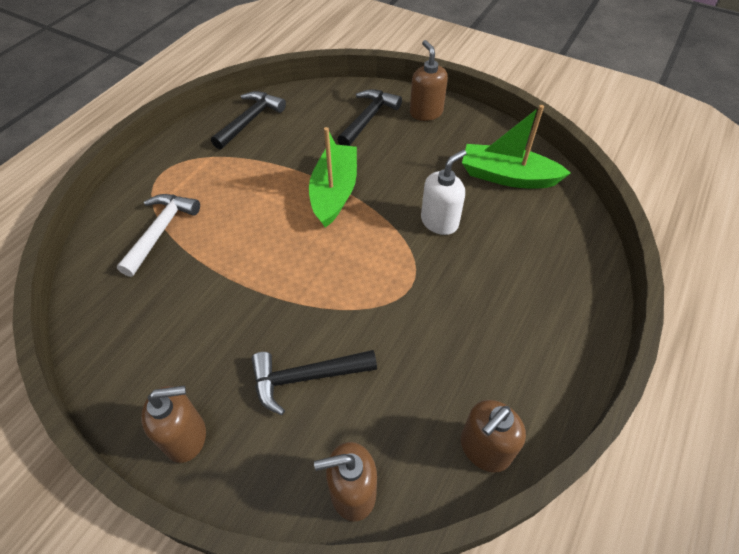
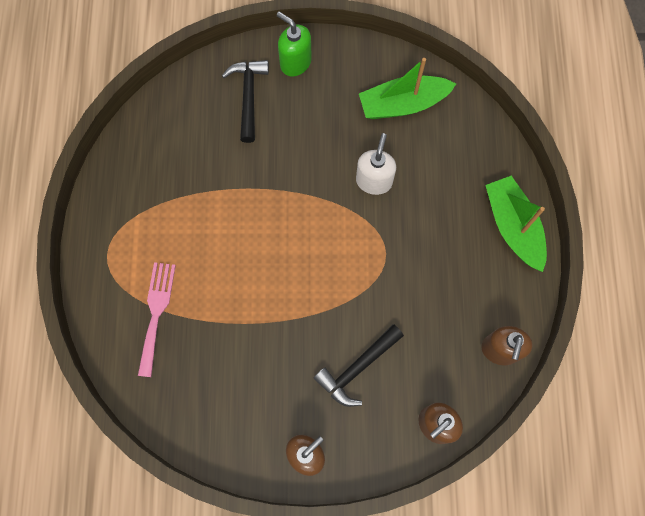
camera: 30 degrees left, 20 degrees up
white hammer [117,194,200,277] -> pink fork [138,262,176,377]
black hammer [211,91,286,150] -> none
green boat [309,127,357,228] -> green boat moved to [485,176,547,272]
brown soap dispenser [410,40,448,121] -> green soap dispenser [277,12,312,77]

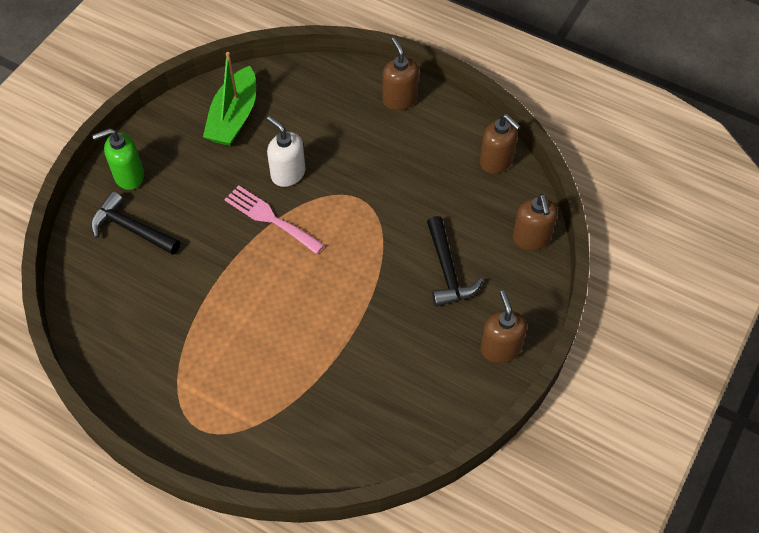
camera: 60 degrees left, 15 degrees down
pink fork [138,262,176,377] -> pink fork moved to [224,185,324,254]
green boat [485,176,547,272] -> brown soap dispenser [382,37,419,110]

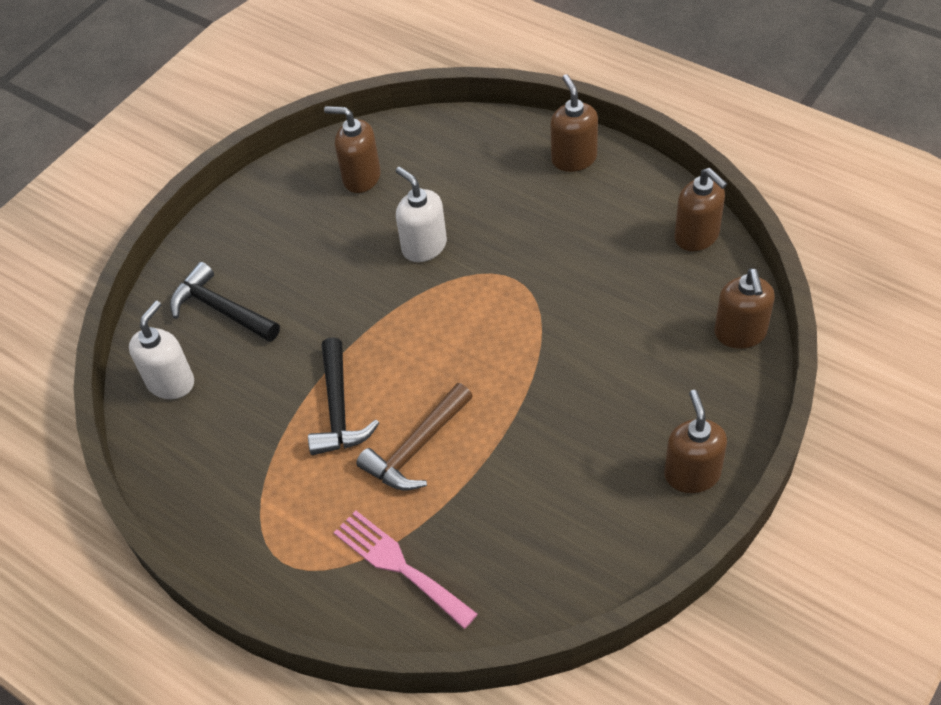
camera: 10 degrees right, 5 degrees down
green soap dispenser [92,128,144,190] -> none
green boat [203,52,256,146] -> brown soap dispenser [324,106,381,193]
pink fork [224,185,324,254] -> pink fork moved to [334,510,478,629]
black hammer [427,216,483,307] -> black hammer moved to [308,337,379,455]
none -> white soap dispenser [129,301,194,399]
none -> brown hammer [356,383,473,491]

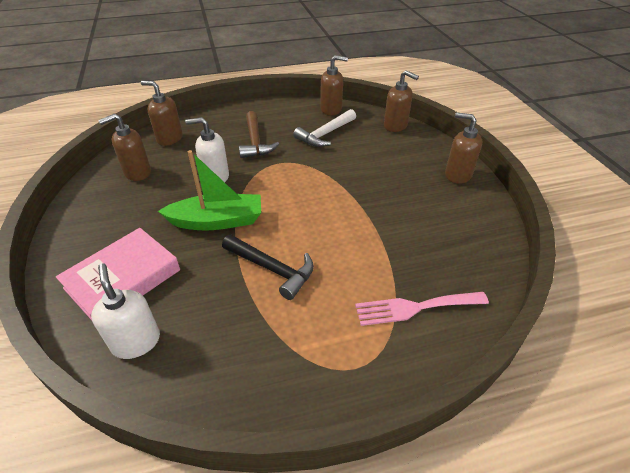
camera: 55 degrees left, 10 degrees down
black hammer [170,262,280,342] -> pink book [56,228,180,320]
brown hammer [356,383,473,491] -> brown hammer moved to [239,111,279,158]
brown soap dispenser [550,74,598,172] -> brown soap dispenser moved to [141,81,183,146]
none -> green boat [158,150,261,230]
none -> white hammer [293,109,356,147]

